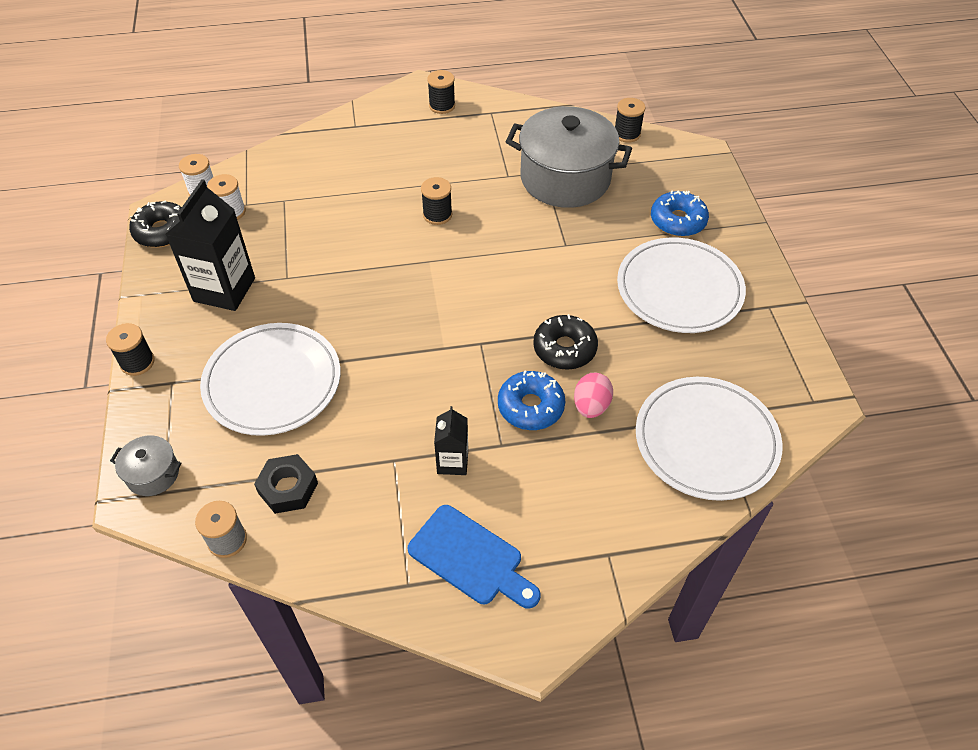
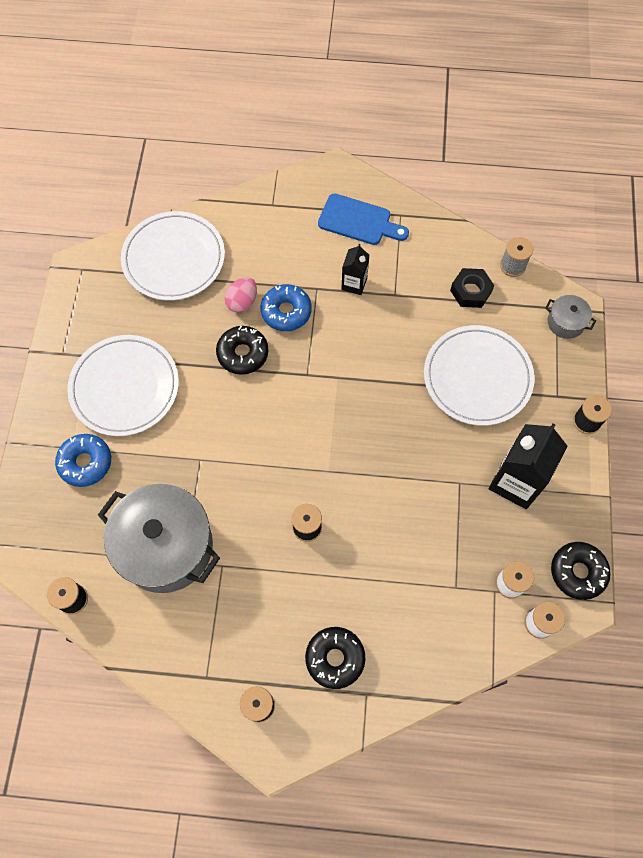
camera: 165 degrees left, 15 degrees up
blue cutting board [408,505,540,609] -> blue cutting board turned 150 degrees clockwise [318,193,409,245]
none -> black donut [305,627,365,689]

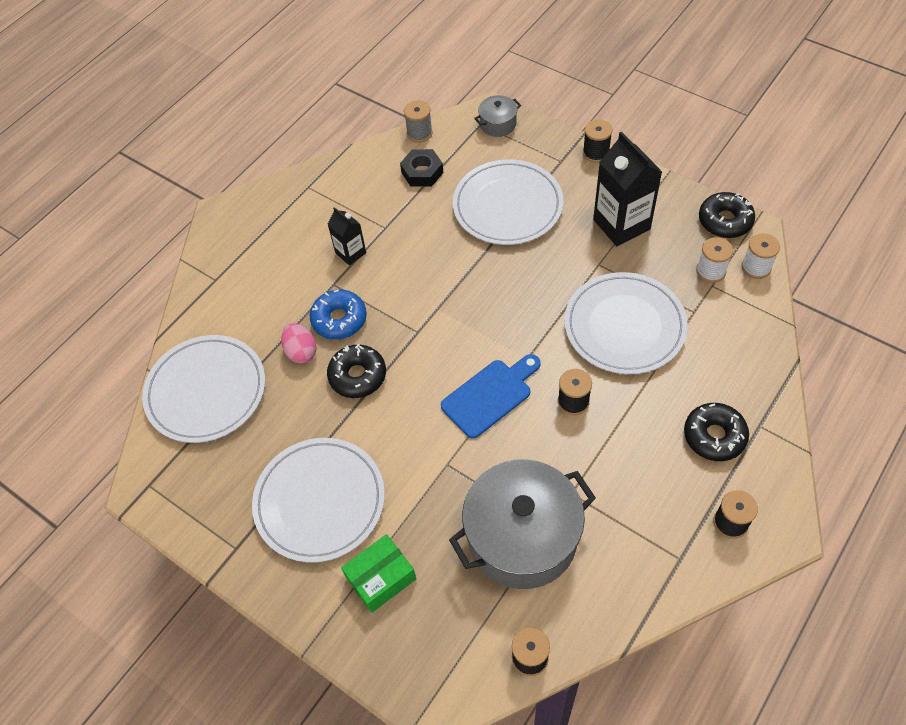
camera: 55 degrees left, 10 degrees down
blue donut [55,434,111,487] -> green box [341,534,416,613]
blue cutting board [318,193,409,245] -> blue cutting board moved to [441,354,541,439]
none -> white plate [564,272,688,374]

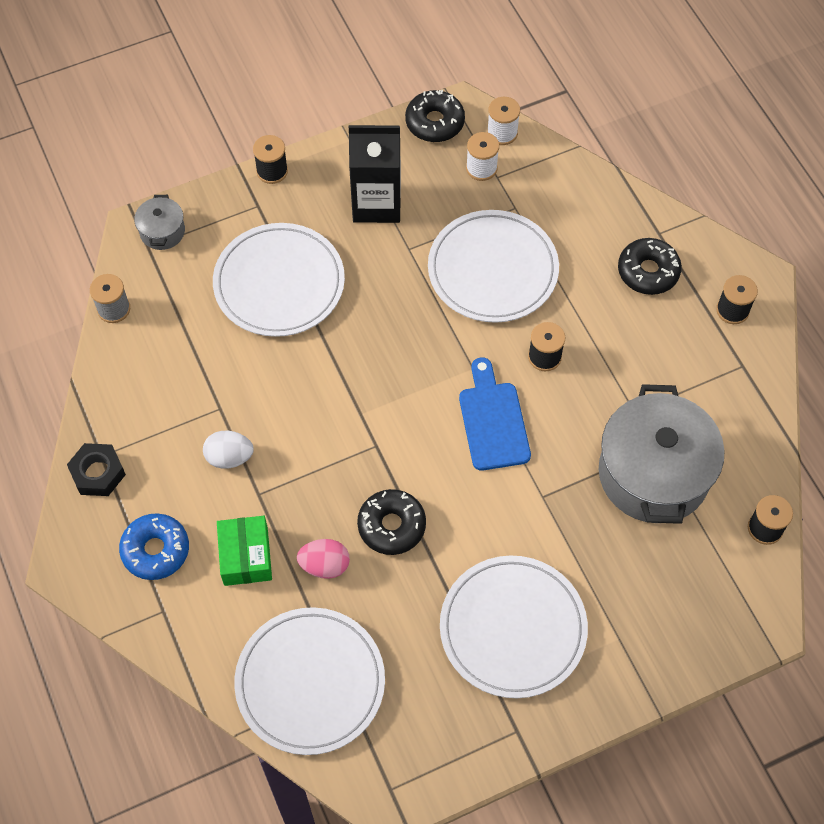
camera: 65 degrees left, 5 degrees up
blue donut [310,289,367,340] -> blue donut moved to [119,513,189,580]
black carton [328,207,366,266] -> white egg [203,431,254,469]
green box [341,534,416,613] -> green box moved to [217,516,272,586]
black nut [400,149,444,187] -> black nut moved to [67,443,126,496]

